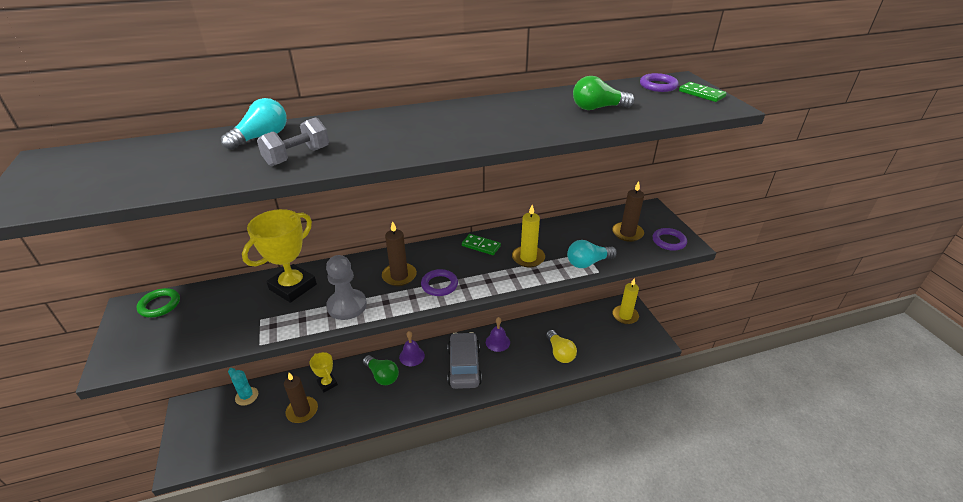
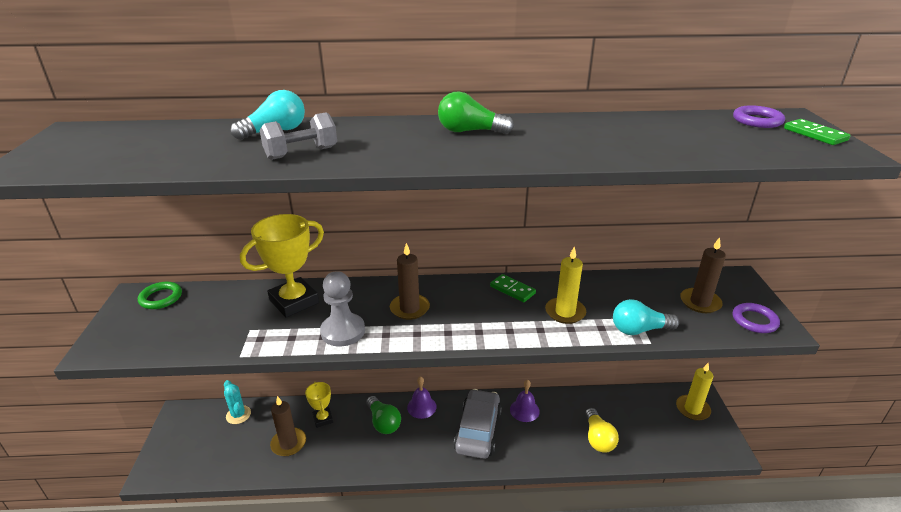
camera: 15 degrees right, 5 degrees down
purple ring [421,269,458,296] -> none
green light bulb [573,76,635,110] -> green light bulb moved to [438,91,514,134]

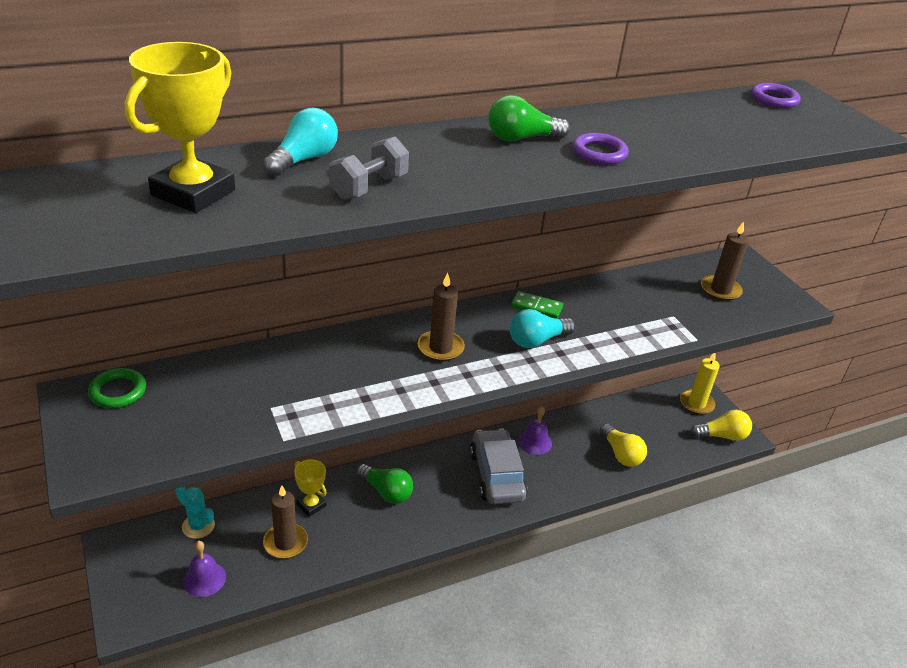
camera: 25 degrees left, 5 degrees up
yellow trophy [240,214,324,318] -> yellow trophy moved to [125,42,235,213]
grey pawn [320,271,365,346] -> none
purple bell [407,376,437,419] -> purple bell moved to [183,541,226,597]
yellow candle [545,247,586,324] -> none
turquoise light bulb [613,299,679,335] -> turquoise light bulb moved to [510,309,575,348]
purple ring [733,303,780,333] -> purple ring moved to [572,133,629,165]
green domino [784,119,850,145] -> none
none -> yellow light bulb [691,410,752,441]

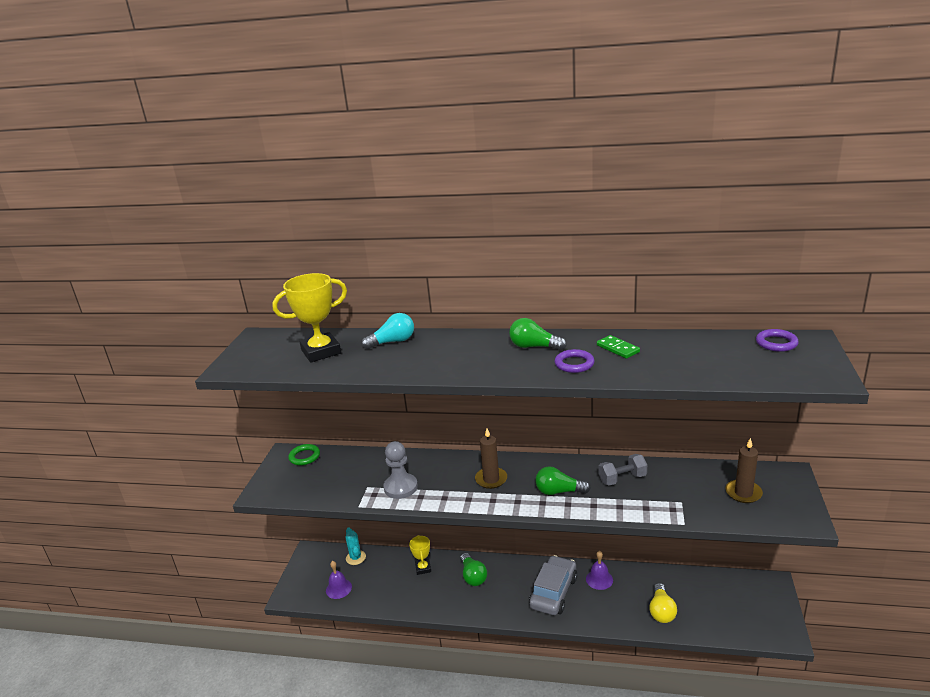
camera: 40 degrees right, 10 degrees down
brown candle [263,486,308,559] -> none
grey dumbbell [329,137,409,200] -> grey dumbbell moved to [599,454,647,486]
turquoise light bulb [510,309,575,348] -> green light bulb [535,466,591,495]
green domino [511,291,563,319] -> green domino moved to [597,335,640,359]
yellow candle [680,353,720,415] -> none
yellow light bulb [691,410,752,441] -> none
none -> grey pawn [383,441,418,499]

